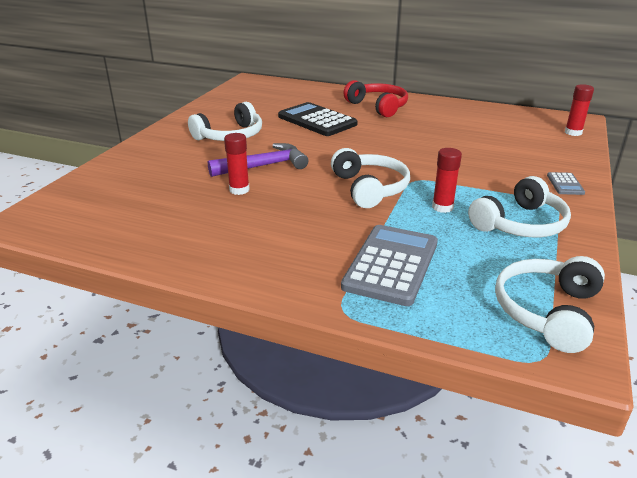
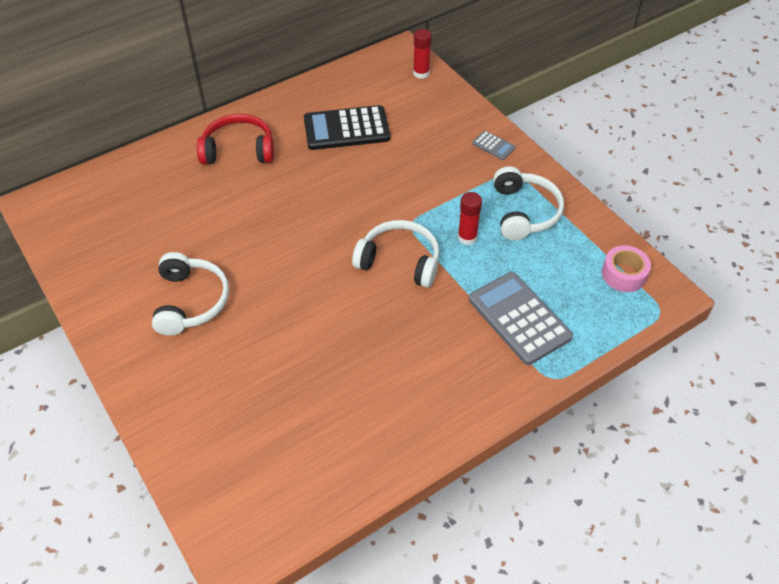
camera: 55 degrees left, 20 degrees up
purple hammer [208,143,308,177] -> none
red glue stick [224,133,250,195] -> none
black calculator [278,102,358,136] -> black calculator moved to [304,105,390,150]
white headphones [495,256,605,353] -> pink tape [602,246,651,292]

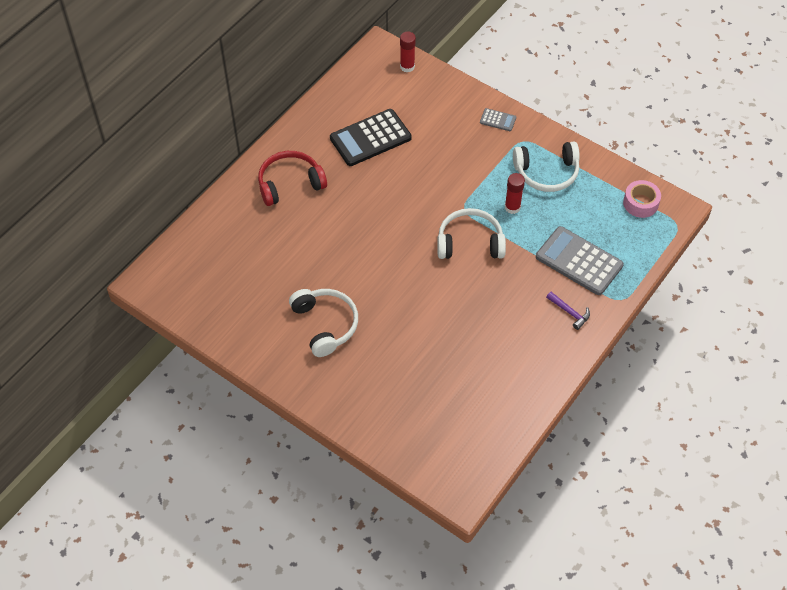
camera: 20 degrees left, 5 degrees up
white headphones [493,166,564,240] -> white headphones turned 105 degrees clockwise [513,142,580,192]
none -> purple hammer [546,292,590,330]

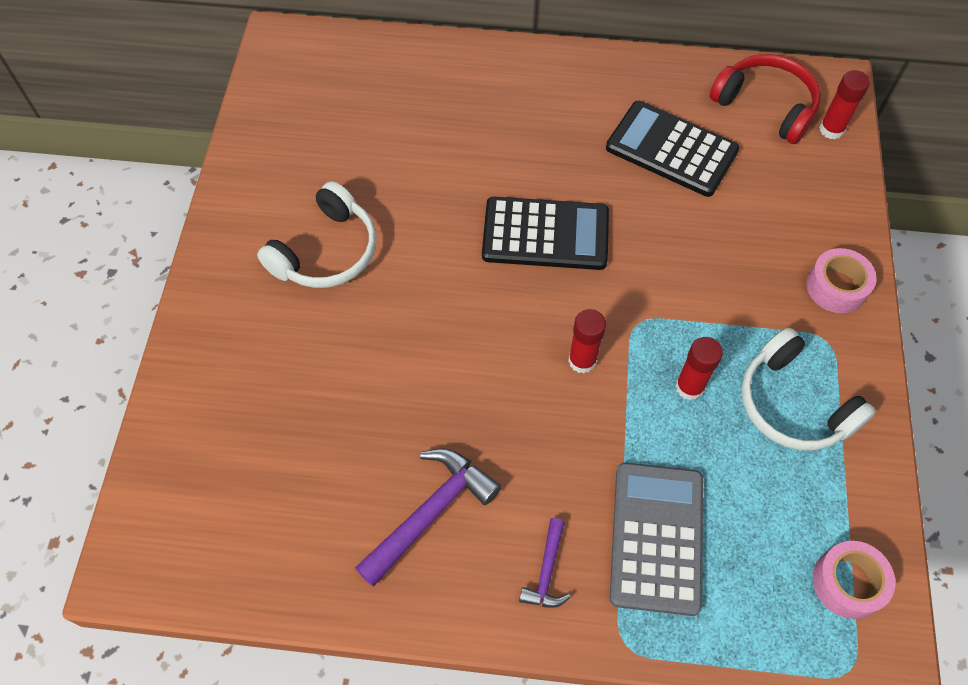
camera: 60 degrees right, 5 degrees up
red headphones [258,151,327,206] -> red headphones moved to [710,54,821,144]
white headphones [437,208,506,259] -> red glue stick [568,309,606,373]
grey calculator [480,108,516,131] -> pink tape [806,248,877,313]
none -> purple hammer [355,448,501,587]
none -> black calculator [482,197,609,270]

